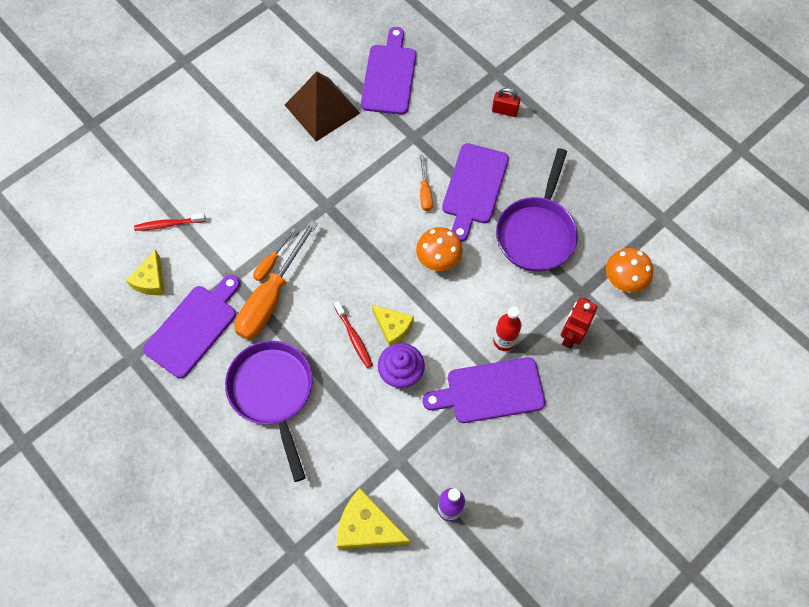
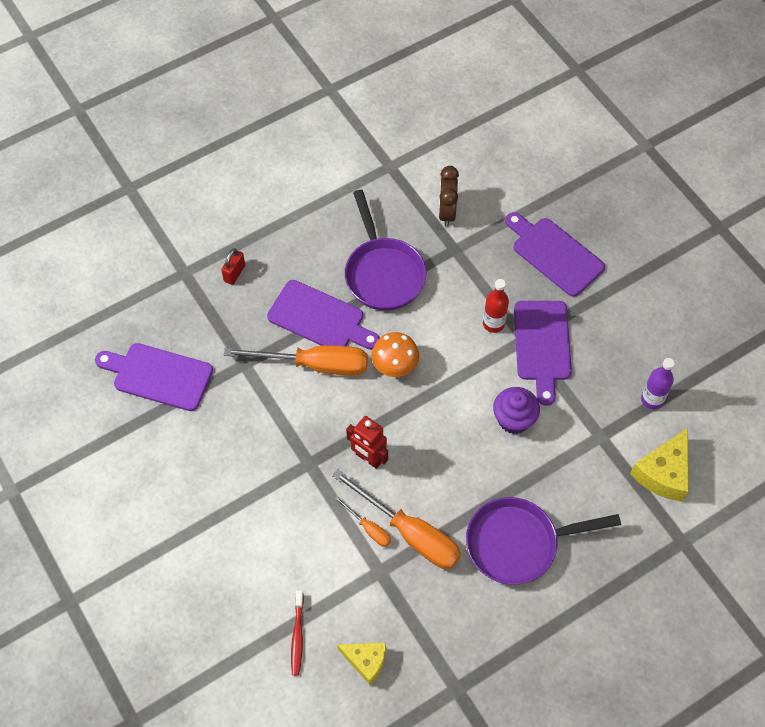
camera: 80 degrees left, 5 degrees down
purple cutting board [143,275,240,378] -> purple cutting board moved to [505,212,605,297]
brown pyramid [285,72,360,142] -> none
red toothbrush [334,301,373,368] -> none
yellow cheese [372,305,414,346] -> none
orange screwdriver [420,154,433,211] -> orange screwdriver [224,345,368,376], size x2.11
purple pan [496,148,578,272] -> purple pan turned 45 degrees clockwise [345,190,427,311]
red robot [561,298,598,349] -> red robot moved to [346,416,388,469]
orange mushroom [606,248,653,293] -> brown clock [439,166,459,227]

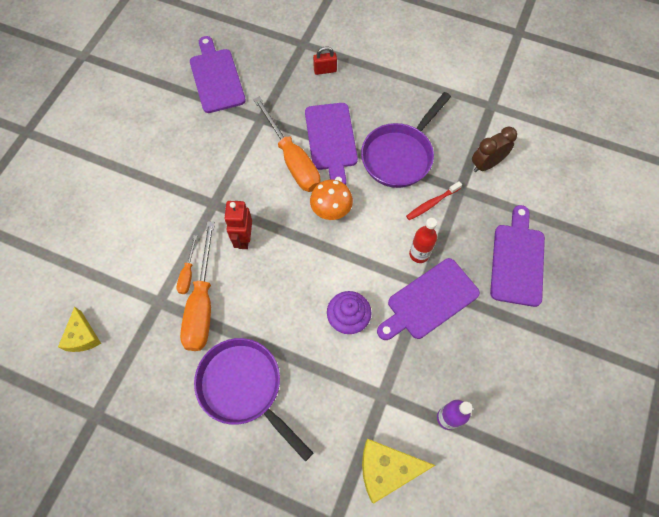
camera: 55 degrees right, 5 degrees up
red toothbrush [291,591,304,675] -> red toothbrush moved to [406,181,462,220]

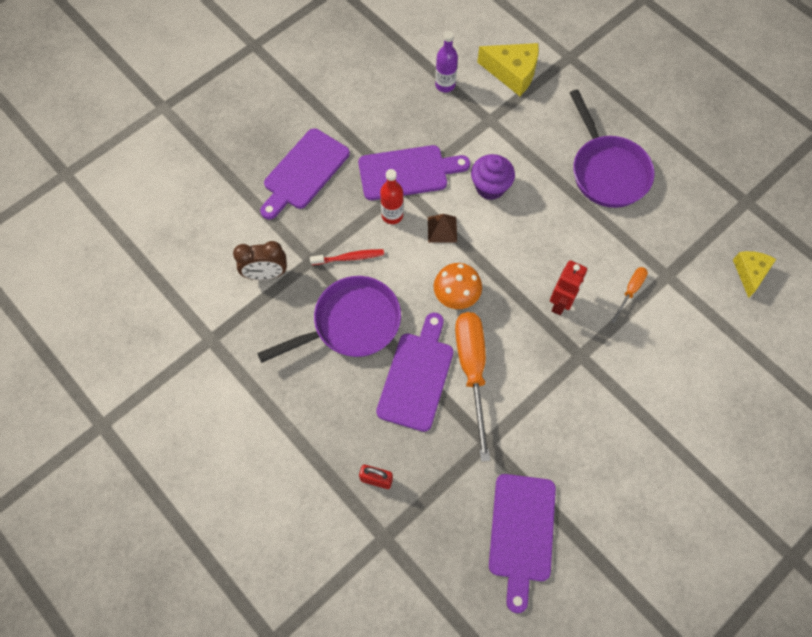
camera: 155 degrees left, 0 degrees up
orange screwdriver [180,221,215,351] -> none
none -> brown pyramid [428,214,457,243]

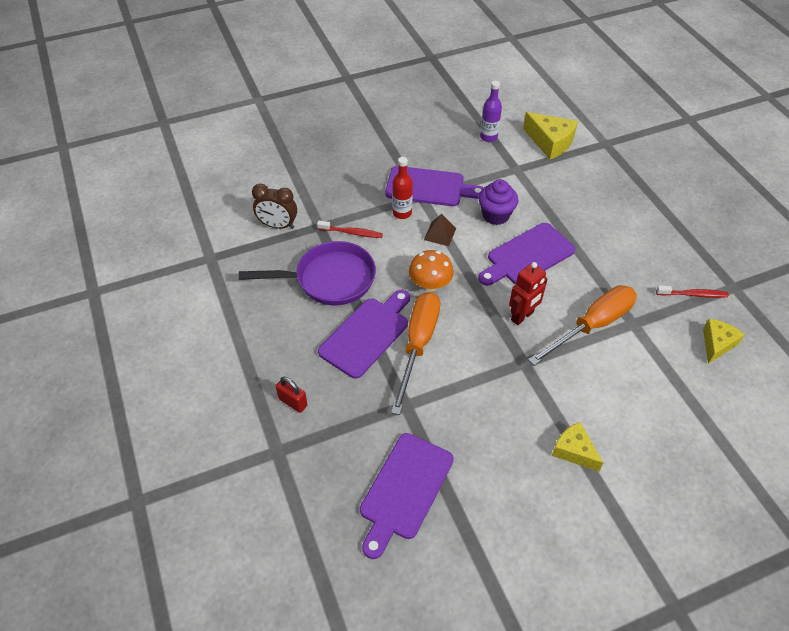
camera: 20 degrees right, 15 degrees down
purple cutting board [260,128,350,220] -> purple cutting board moved to [478,223,576,286]
purple pan [570,90,655,208] -> none
orange screwdriver [611,267,648,324] -> orange screwdriver [528,285,637,365], size x2.11
none -> yellow cheese [552,422,603,471]
none -> red toothbrush [656,286,729,298]

